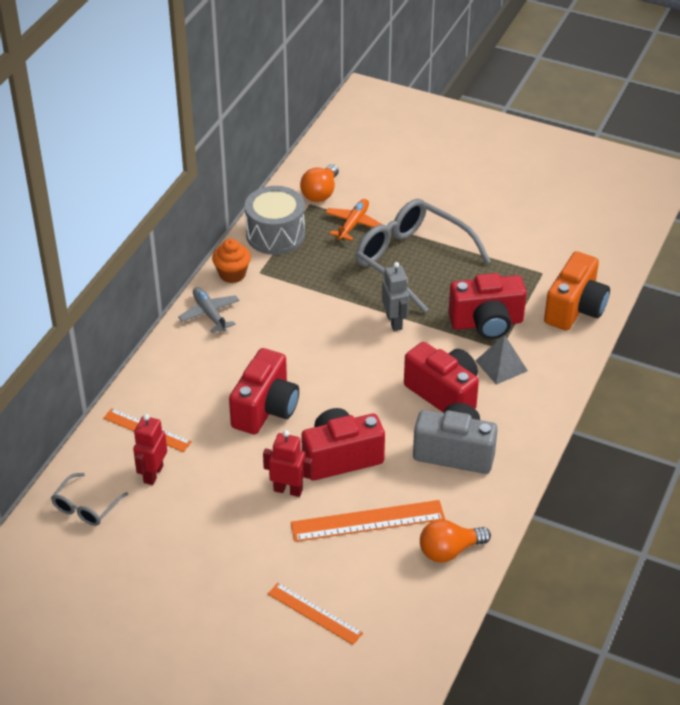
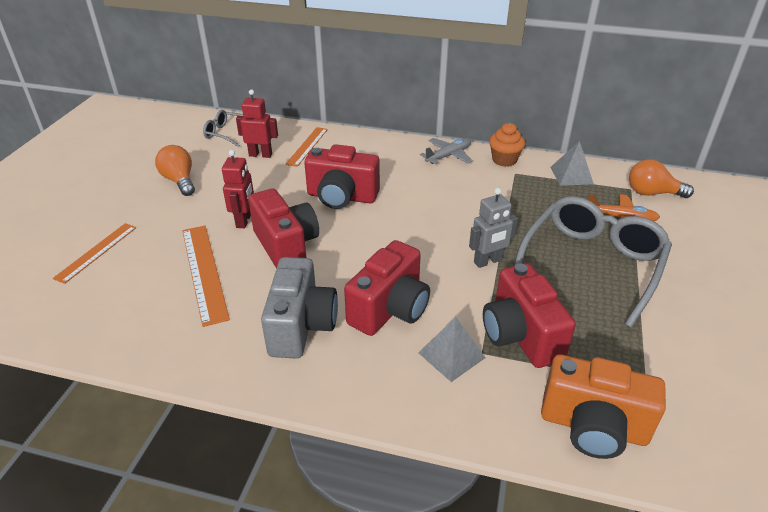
camera: 80 degrees right, 5 degrees down
grey drum [245,186,305,255] -> grey pyramid [551,141,594,186]
orange light bulb [420,519,491,563] -> orange light bulb moved to [155,145,195,196]

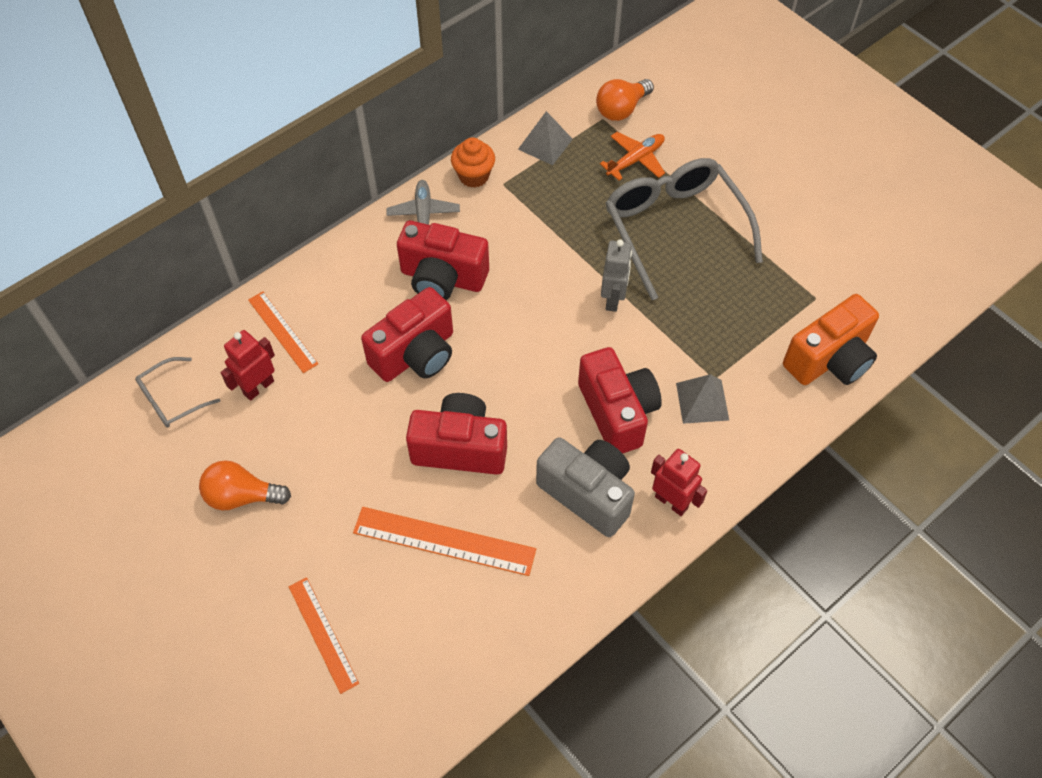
camera: 55 degrees left, 20 degrees up
red robot [222,150,254,228] -> red robot moved to [651,449,707,516]
red camera [483,263,576,368] -> red camera moved to [397,221,489,300]

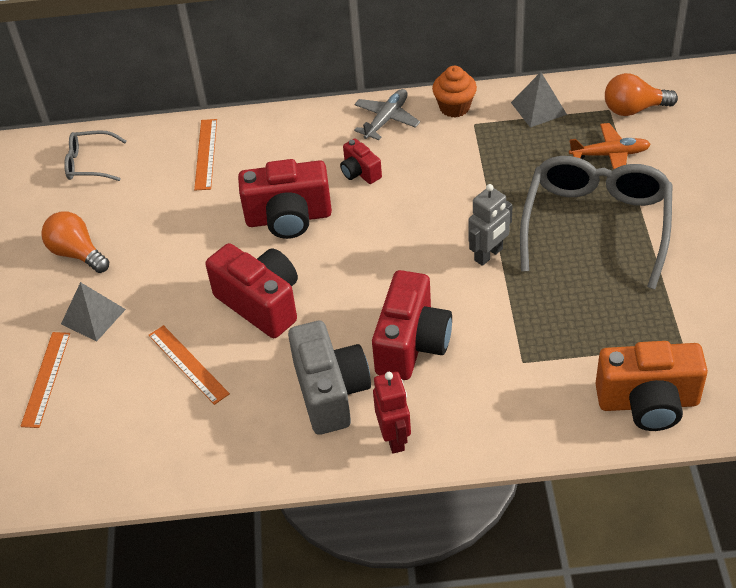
camera: 40 degrees right, 10 degrees down
red robot [221,330,275,401] -> none
orange ruler [353,507,536,576] -> orange ruler [149,325,230,405], size x0.66
red camera [397,221,489,300] -> red camera [340,138,382,184], size x0.51
grey pyramid [676,374,729,424] -> grey pyramid moved to [61,282,126,342]

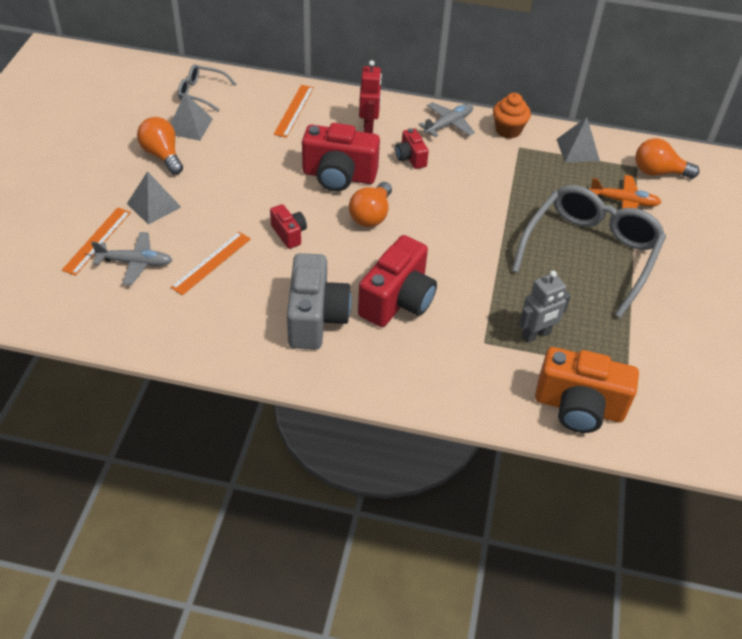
camera: 10 degrees right, 0 degrees up
orange ruler [149,325,230,405] -> orange ruler turned 60 degrees clockwise [171,232,251,295]
red camera [205,243,298,338] -> red camera [270,204,307,249], size x0.51
red robot [373,372,411,454] -> red robot moved to [359,60,382,133]
grey robot [468,184,513,266] -> grey robot moved to [519,270,571,343]
none -> grey plane [91,232,172,285]
none -> grey pyramid [171,93,213,141]
none -> orange light bulb [349,182,392,227]

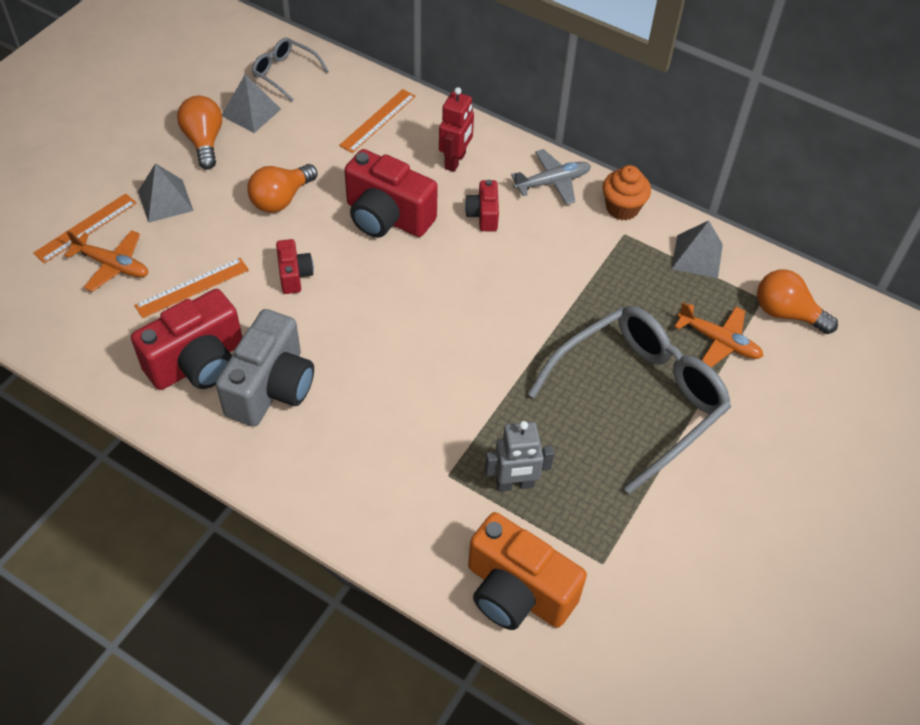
camera: 20 degrees right, 5 degrees up
grey plane [91,232,172,285] -> orange plane [64,230,148,292]
orange light bulb [349,182,392,227] -> orange light bulb moved to [247,164,317,213]
red camera [358,235,437,327] -> red camera moved to [131,289,242,390]

